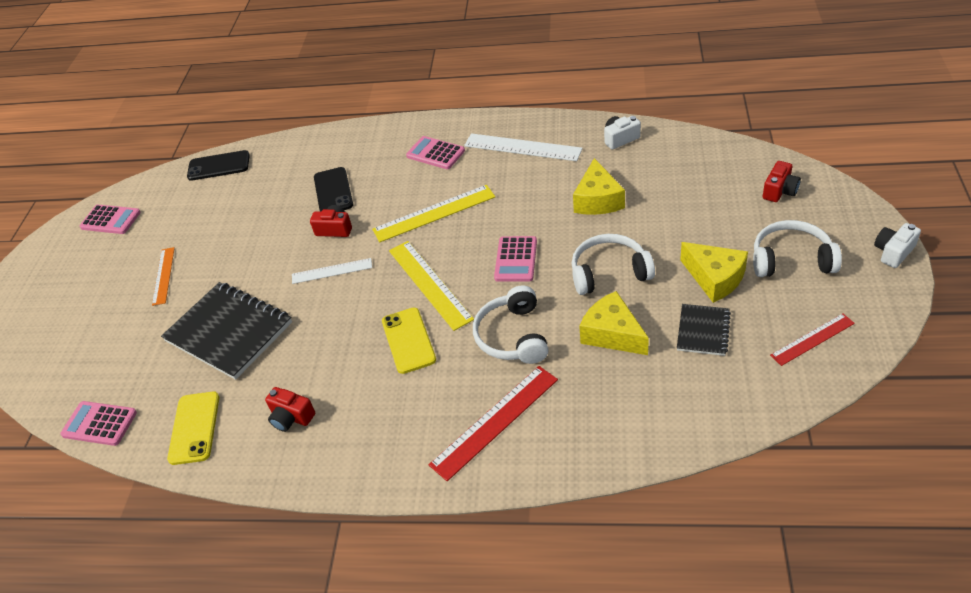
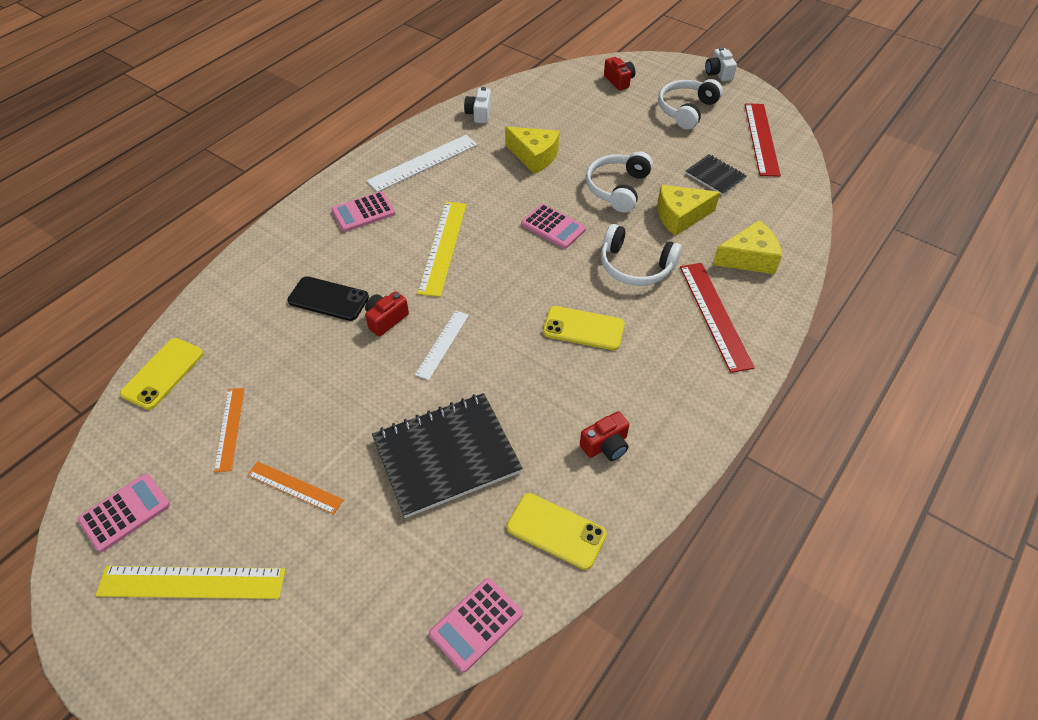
camera: 65 degrees left, 5 degrees up
black phone [187,150,250,181] -> yellow phone [120,338,203,410]
yellow ruler [389,241,474,331] -> yellow ruler moved to [95,566,286,599]
yellow cheese [680,242,748,303] -> yellow cheese moved to [713,220,782,274]
red ruler [770,313,855,366] -> red ruler [745,103,781,177], size x1.62
none -> orange ruler [214,388,244,472]

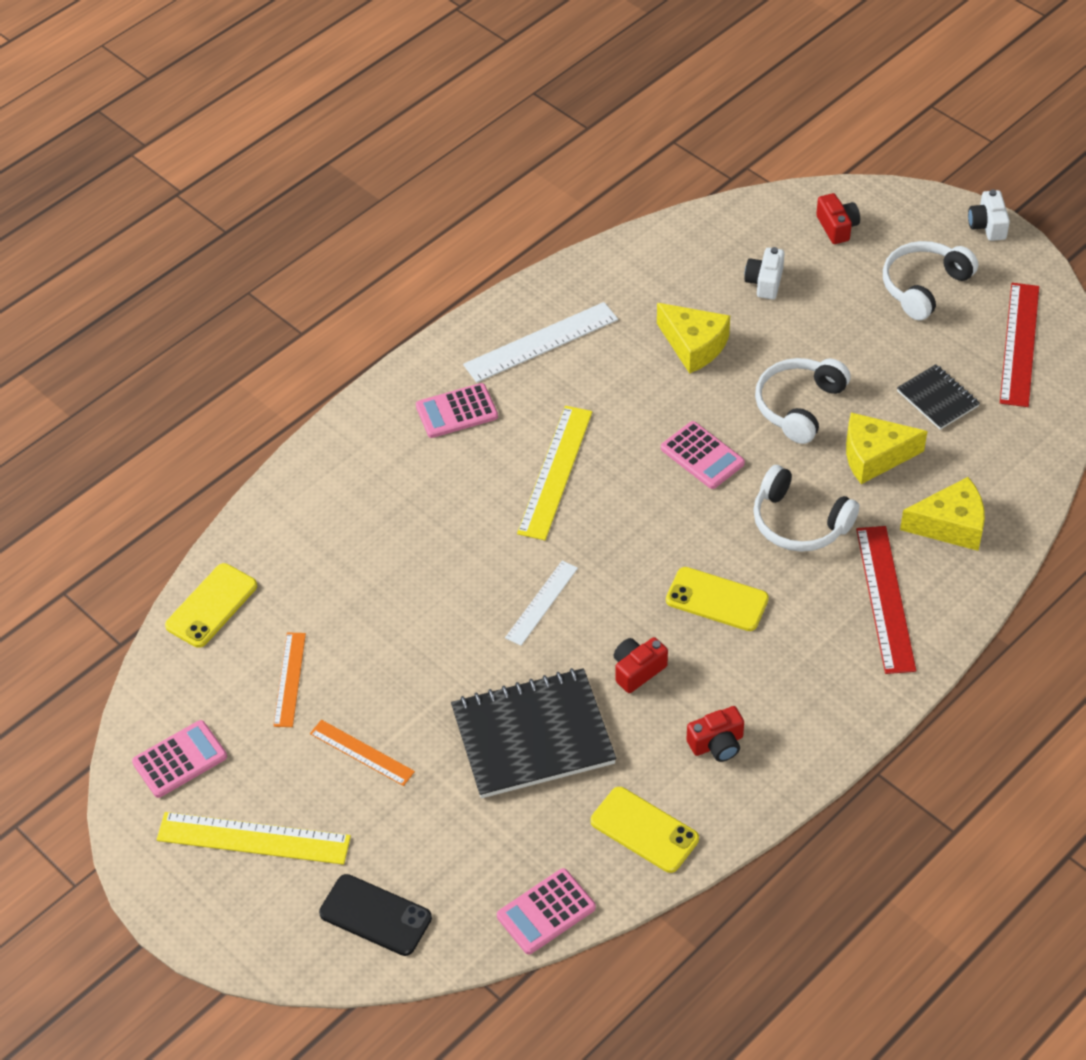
camera: 10 degrees right, 0 degrees up
black phone [287,276,369,321] -> black phone moved to [319,874,432,956]
red camera [365,291,409,336] -> red camera moved to [614,637,668,693]
white camera [464,87,491,123] -> white camera moved to [744,247,785,300]

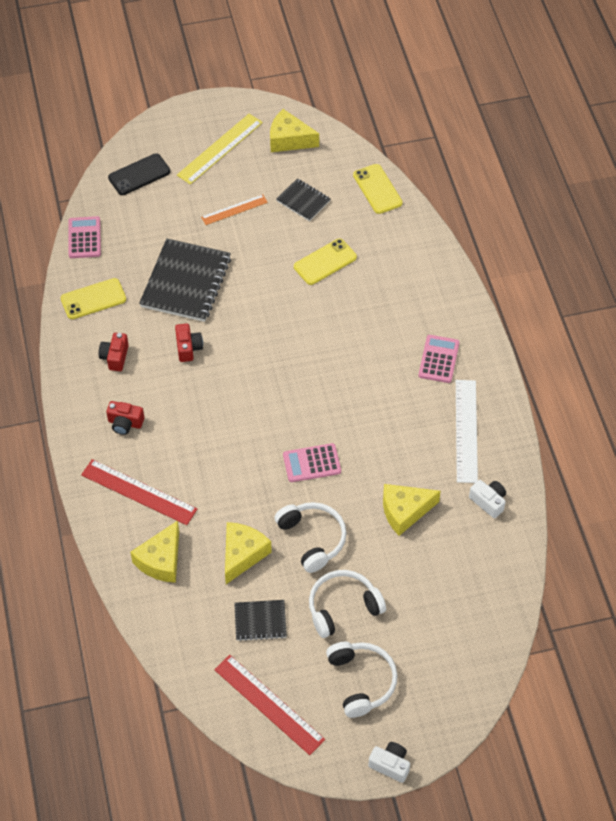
camera: 120 degrees right, 5 degrees up
pink calculator [132,720,227,798] -> yellow cheese [270,109,319,152]
orange ruler [273,632,306,727] -> black notebook [276,178,331,221]
white ruler [505,561,578,646] -> none
yellow ruler [517,406,592,540] -> none
yellow phone [666,567,769,631] -> yellow phone moved to [294,239,357,285]
white camera [744,247,785,300] -> white camera moved to [469,480,506,518]
white headphones [753,465,859,552] -> white headphones moved to [309,570,386,638]
red camera [816,193,860,244] -> red camera moved to [106,401,144,435]

